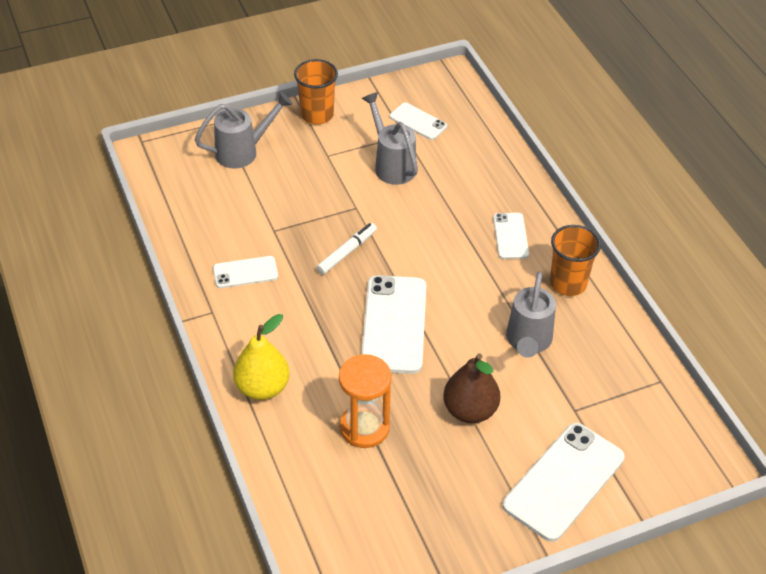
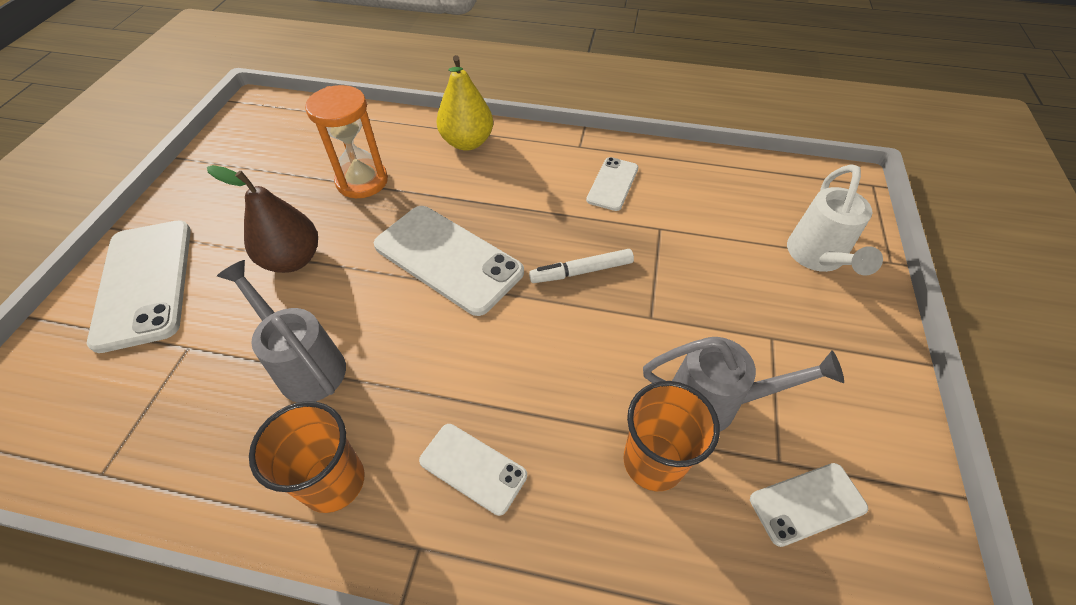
camera: 125 degrees right, 5 degrees up
grey watering can [195,92,293,169] -> white watering can [787,164,883,275]
orange cup [294,59,338,124] -> orange cup moved to [623,381,720,491]
white marker [316,223,377,275] -> white marker turned 90 degrees clockwise [529,249,634,283]

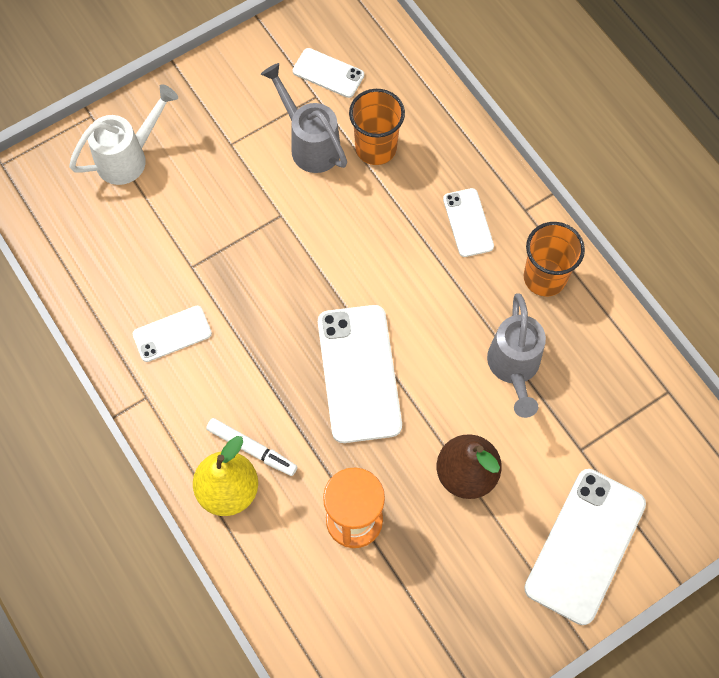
camera: 135 degrees left, 15 degrees up
white marker [529,249,634,283] -> white marker moved to [206,418,298,476]

